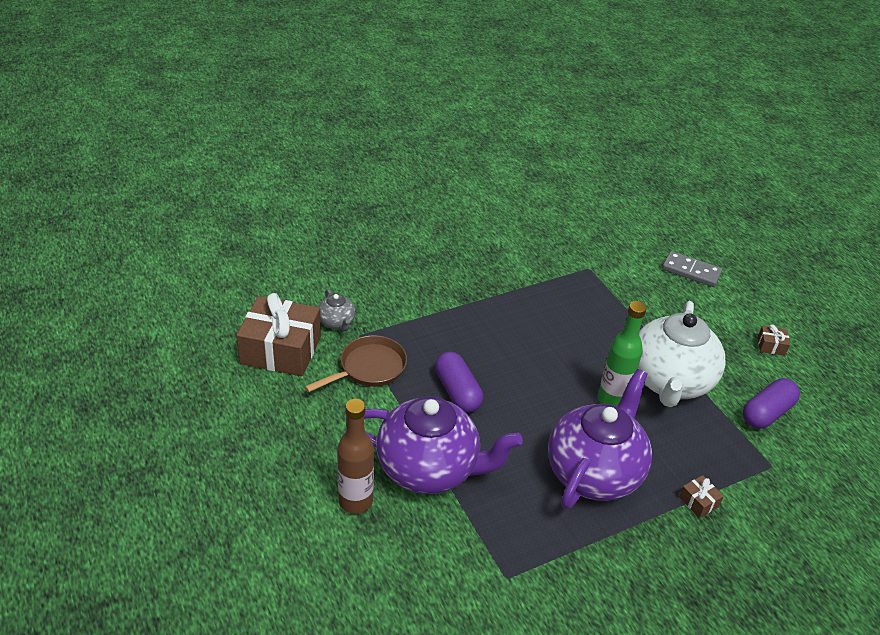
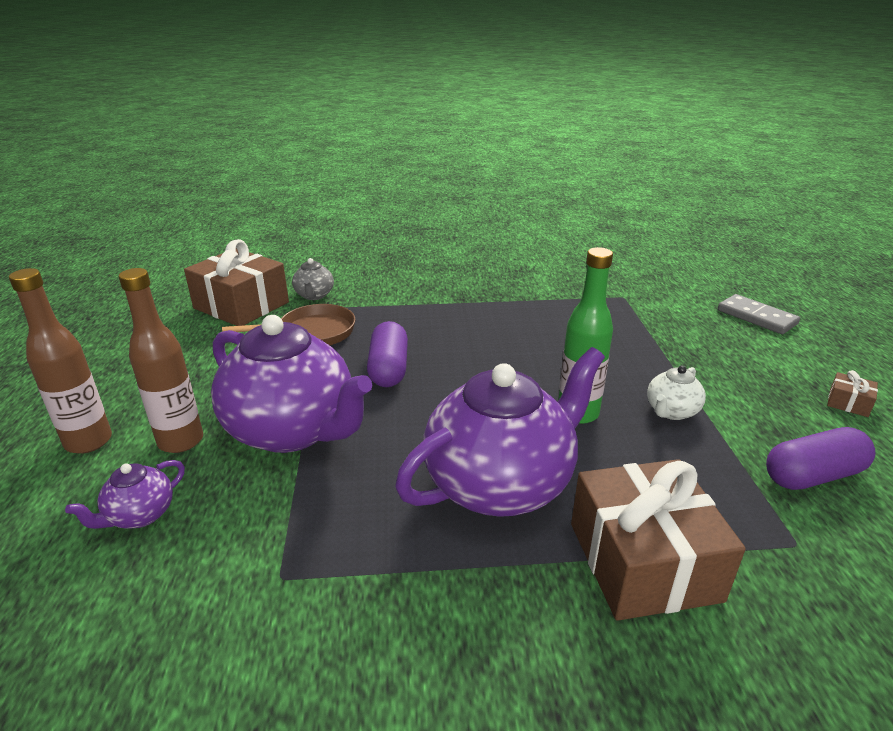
camera: 25 degrees right, 10 degrees down
white teapot [638,301,726,407] -> white teapot [647,366,706,420], size x0.43
brown gift [679,475,724,518] -> brown gift [571,459,746,621], size x2.47
none -> brown bottle [9,268,112,454]
none -> purple teapot [65,460,185,529]

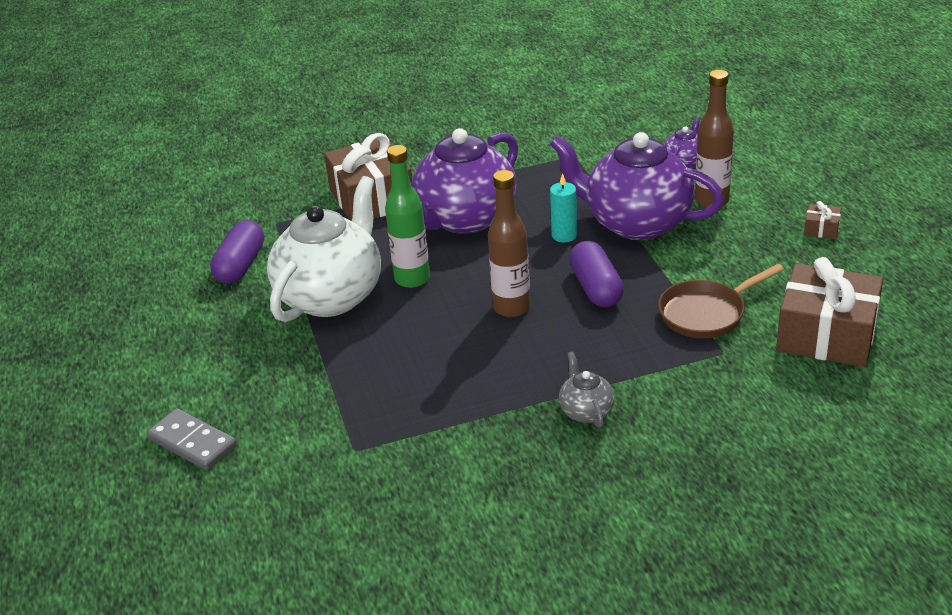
camera: 170 degrees right, 5 degrees up
brown bottle [9,268,112,454] -> brown bottle moved to [488,170,530,317]
grey teapot [292,258,334,300] -> grey teapot moved to [559,351,614,428]
white teapot [647,366,706,420] -> white teapot [267,176,381,322], size x2.32
purple capsule [766,427,876,490] -> purple capsule turned 45 degrees counterclockwise [210,220,264,284]
brown gift [827,370,878,417] -> brown gift moved to [804,201,841,239]
none -> turquoise candle [550,173,577,242]

